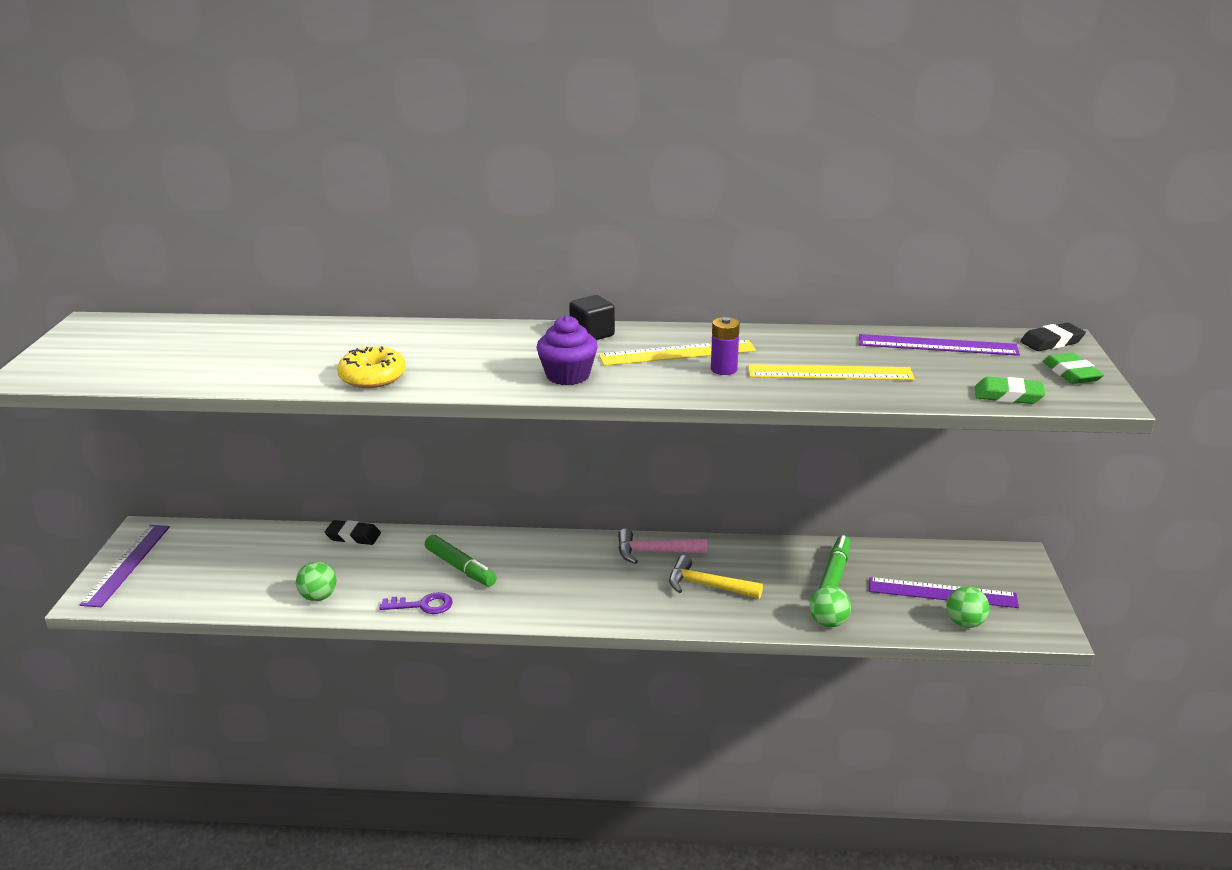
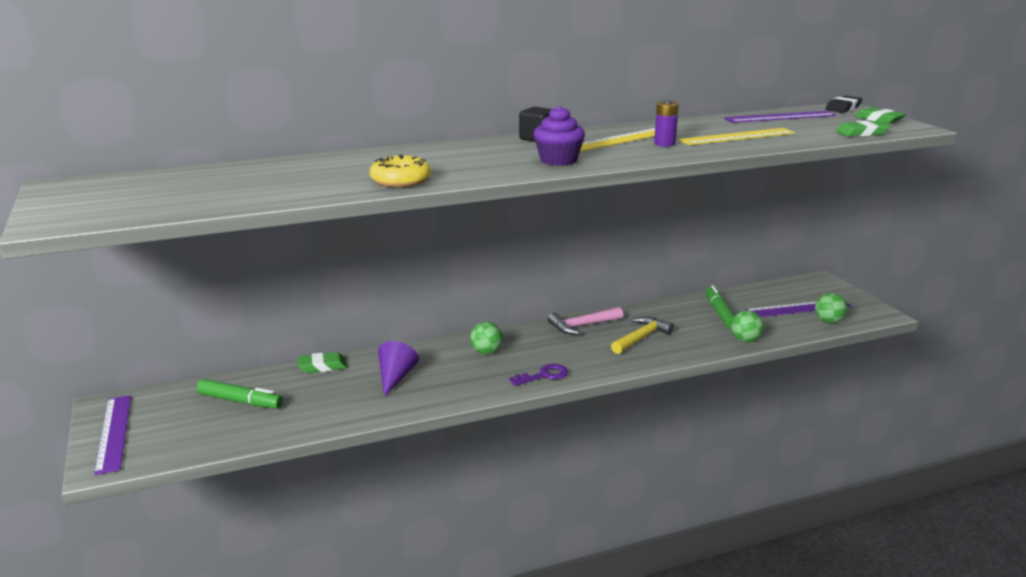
camera: 25 degrees left, 5 degrees down
green ball [296,562,337,601] -> green ball moved to [470,322,503,355]
black eraser [325,520,381,545] -> green eraser [297,352,347,373]
purple key [380,592,453,614] -> purple key moved to [509,364,568,386]
green marker [425,535,497,587] -> green marker moved to [197,379,283,409]
yellow hammer [669,555,763,599] -> yellow hammer turned 135 degrees clockwise [611,317,674,354]
none -> purple cone [378,341,419,396]

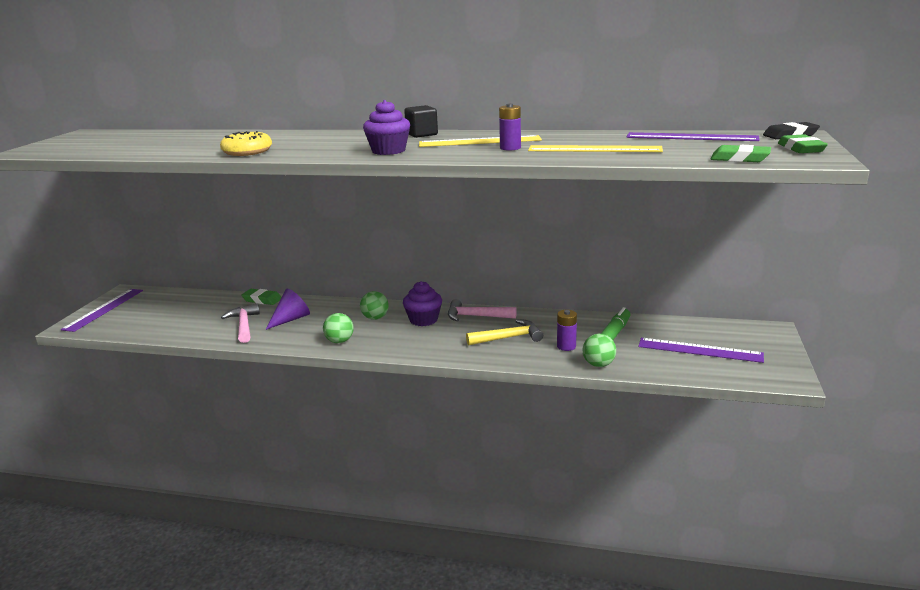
camera: 35 degrees right, 0 degrees up
green marker [197,379,283,409] -> none
purple key [509,364,568,386] -> none
green ball [815,293,847,323] -> green ball moved to [323,313,354,343]
none -> pink hammer [221,304,260,343]
none -> purple cupcake [403,281,442,326]
none -> purple battery [557,310,577,351]

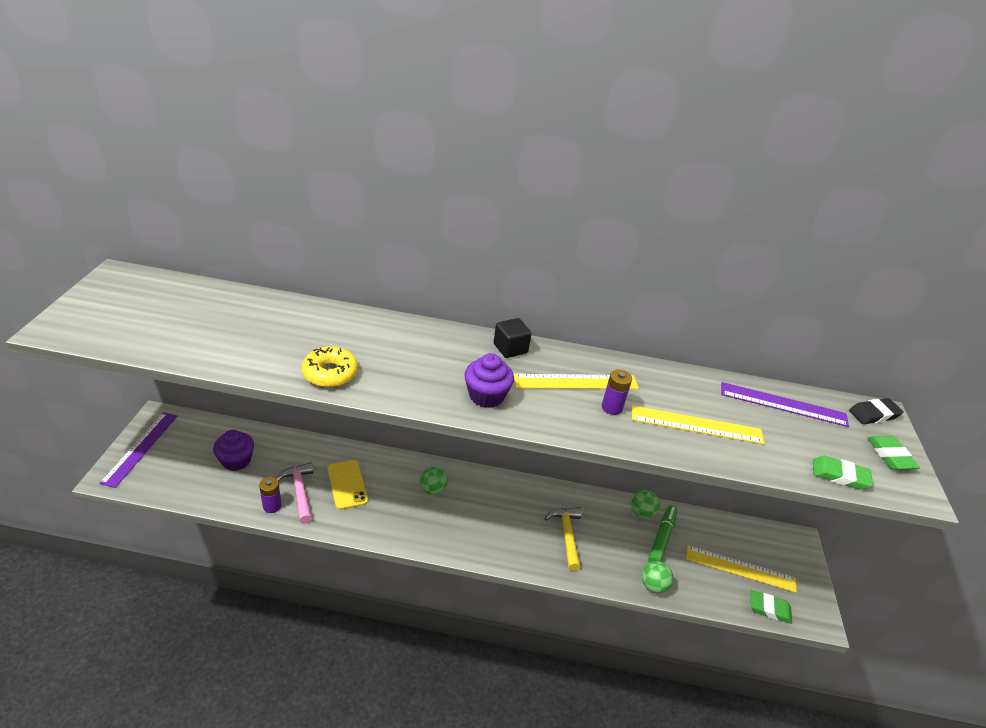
camera: 10 degrees left, 15 degrees up
green eraser [241,289,282,305] -> green eraser moved to [750,590,792,624]
purple cone [266,289,310,330] -> yellow phone [327,460,368,510]
green ball [323,313,354,343] -> green ball moved to [631,490,660,518]
purple cupcake [403,281,442,326] -> purple cupcake moved to [213,430,254,471]
pink hammer [448,299,517,322] -> none
yellow hammer [466,319,543,345] -> yellow hammer turned 75 degrees counterclockwise [544,507,582,571]
purple battery [557,310,577,351] -> purple battery moved to [259,477,282,513]
purple ruler [638,338,764,363] -> yellow ruler [686,545,797,593]

